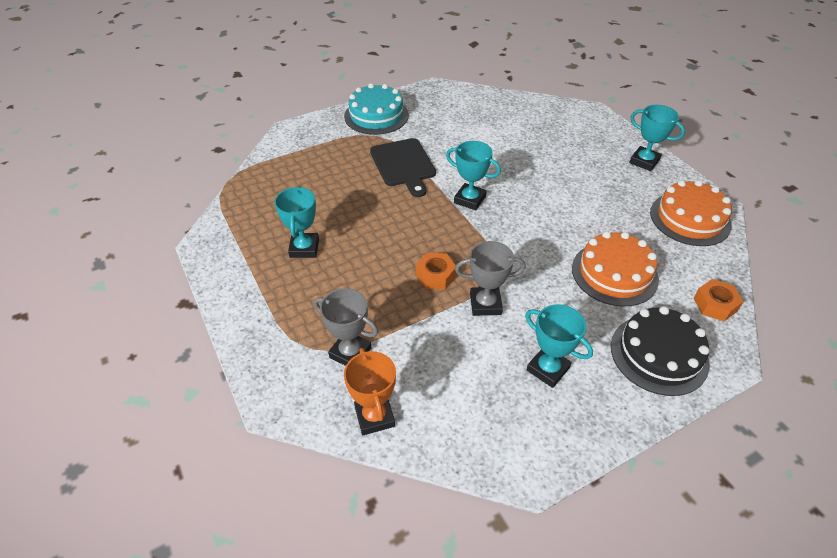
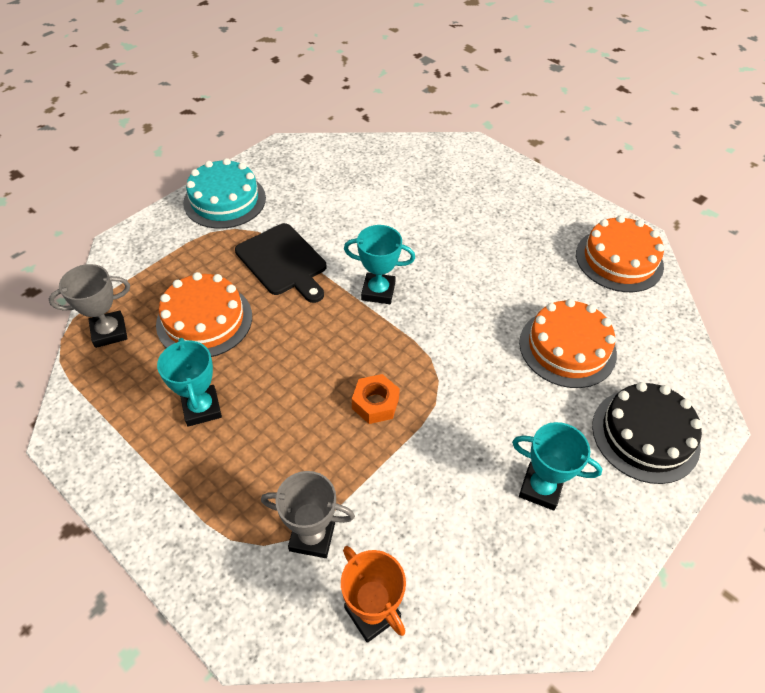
camera: 20 degrees left, 5 degrees up
grey trophy [455,241,526,316] -> grey trophy moved to [49,264,130,348]
turquoise trophy [629,105,685,171] -> none
orange nut [693,279,744,321] -> none
none -> orange cake [156,272,252,357]

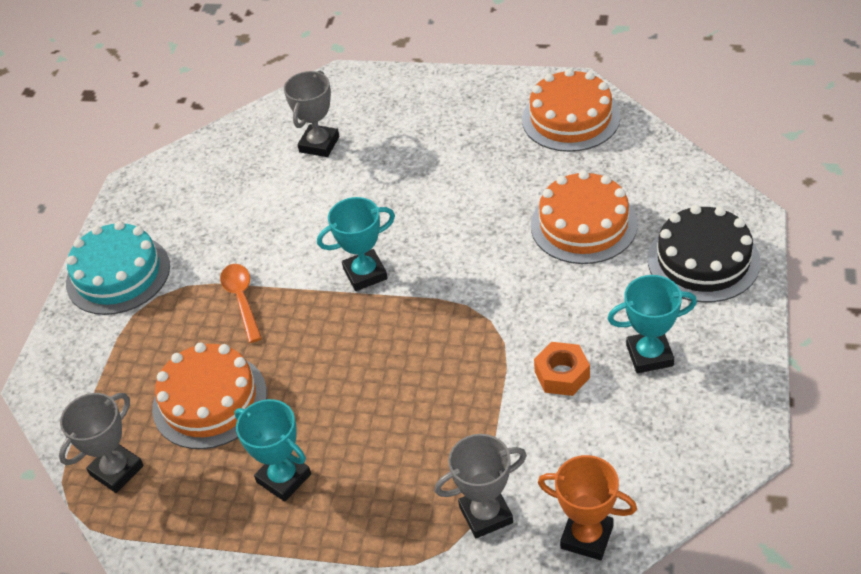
camera: 25 degrees left, 5 degrees down
black cutting board [235,223,327,303] -> orange spoon [220,264,262,343]
orange nut [352,374,400,424] -> orange nut moved to [534,342,590,396]
none -> grey trophy [284,70,339,157]

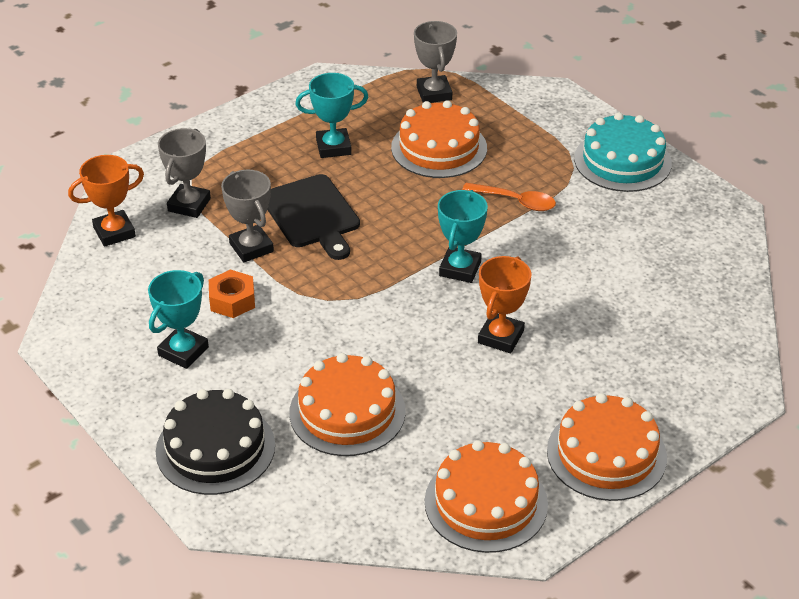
camera: 125 degrees right, 5 degrees down
grey trophy [284,70,339,157] -> grey trophy moved to [221,170,274,262]
none -> black cutting board [267,174,360,260]
none -> orange trophy [478,256,531,353]
none -> orange cake [547,393,667,501]

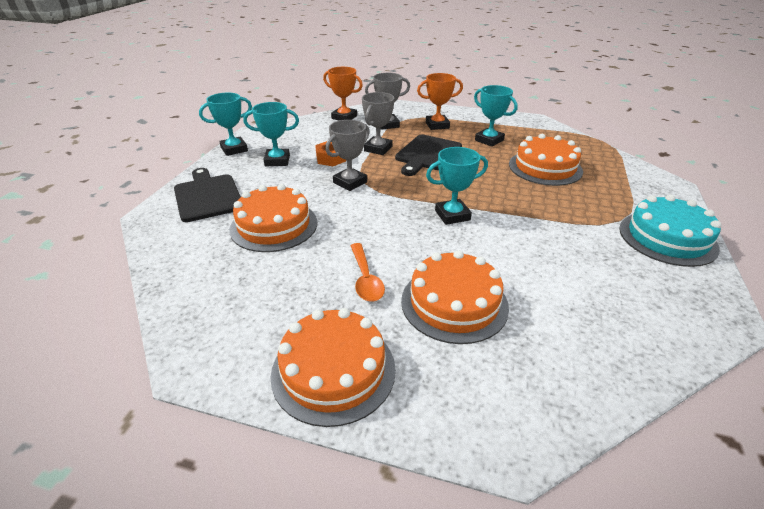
camera: 55 degrees right, 5 degrees down
black cake [156,389,275,495] -> black cutting board [174,168,241,222]
grey trophy [414,21,457,103] -> grey trophy moved to [325,120,370,191]
orange cake [425,440,548,553] -> orange cake moved to [401,250,509,344]
orange spoon [462,183,556,211] -> orange spoon moved to [350,243,385,302]
orange trophy [478,256,531,353] -> orange trophy moved to [417,73,463,130]
none -> turquoise trophy [199,93,252,156]

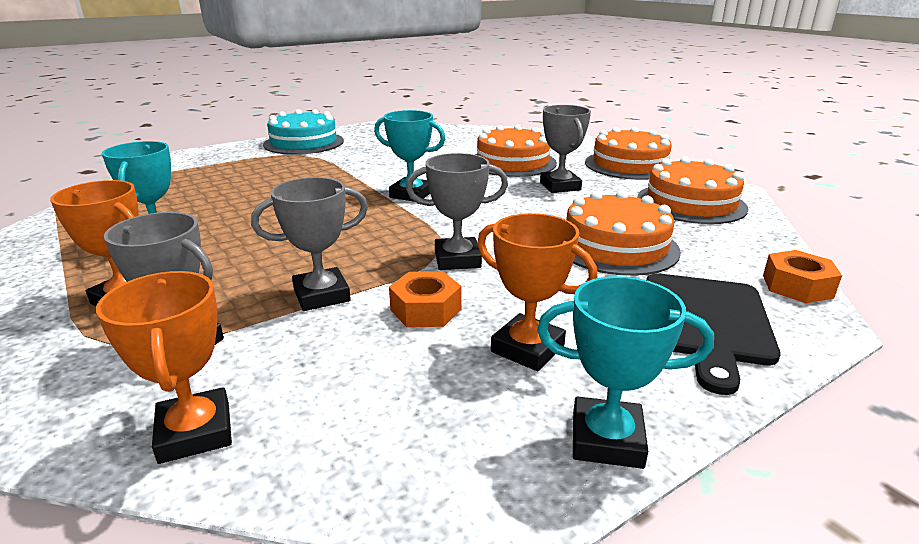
camera: 140 degrees left, 10 degrees down
turquoise trophy [243,102,299,166] -> orange trophy [477,213,598,371]
orange spoon [350,243,385,302] -> grey trophy [540,105,591,193]
black cutting board [395,135,462,176] -> none
orange cake [509,134,583,186] -> orange cake moved to [637,156,749,224]
none -> orange nut [763,250,842,303]

